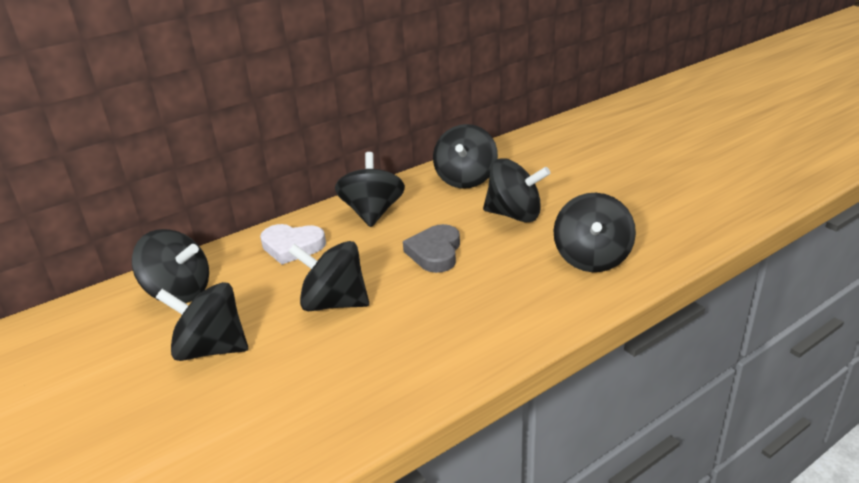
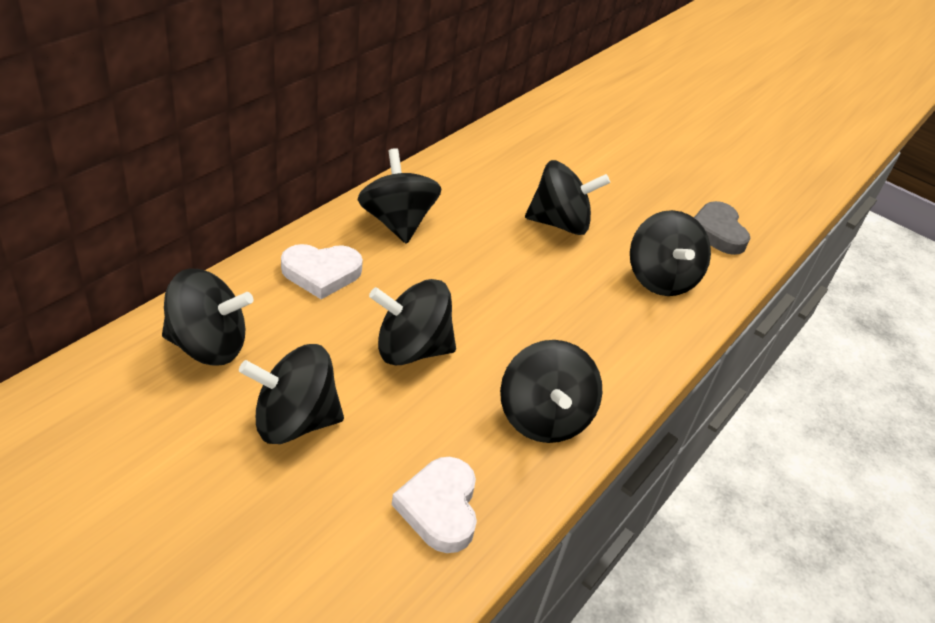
camera: 25 degrees left, 10 degrees up
grey heart [403,224,460,273] -> grey heart moved to [694,201,750,255]
black spinning top [433,124,498,189] -> black spinning top moved to [500,340,602,443]
none -> white heart [392,457,477,553]

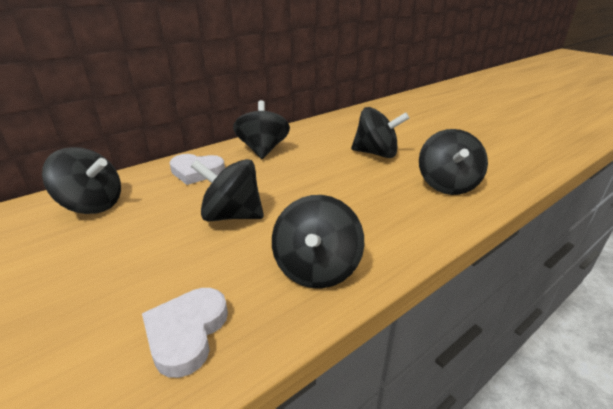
camera: 20 degrees right, 10 degrees down
black spinning top [239,344,344,444] -> none
grey heart [694,201,750,255] -> none

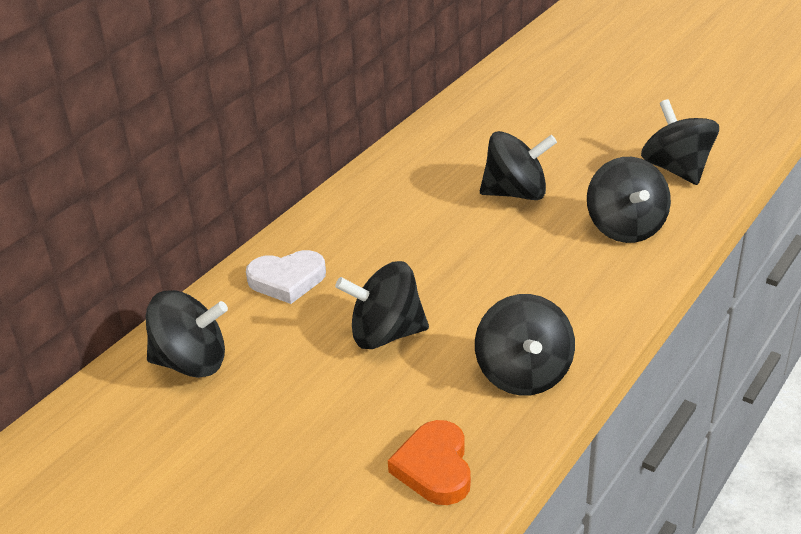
camera: 15 degrees left, 5 degrees up
white heart [142,288,228,378] -> orange heart [388,420,471,505]
black spinning top [233,100,290,159] -> black spinning top moved to [641,99,719,185]

